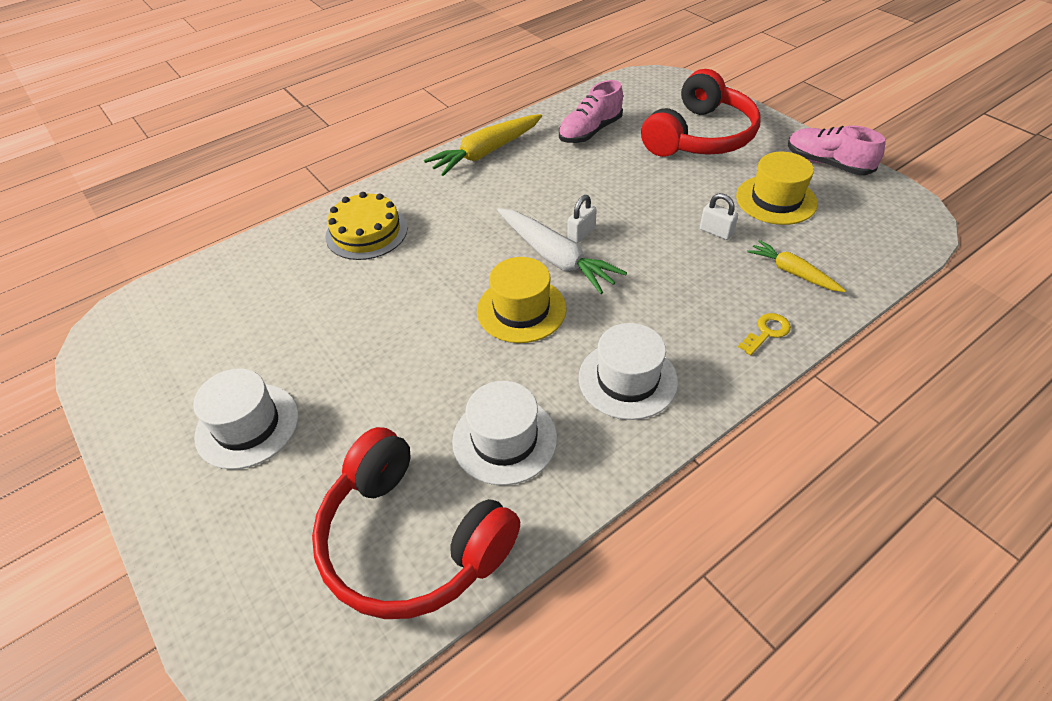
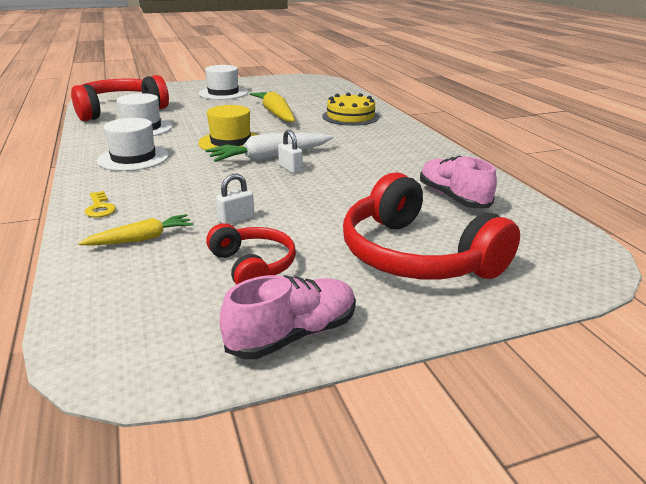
camera: 105 degrees right, 20 degrees down
yellow carrot [424,114,542,176] -> yellow carrot moved to [250,91,295,122]
yellow hat [736,152,818,225] -> red headphones [206,223,296,285]

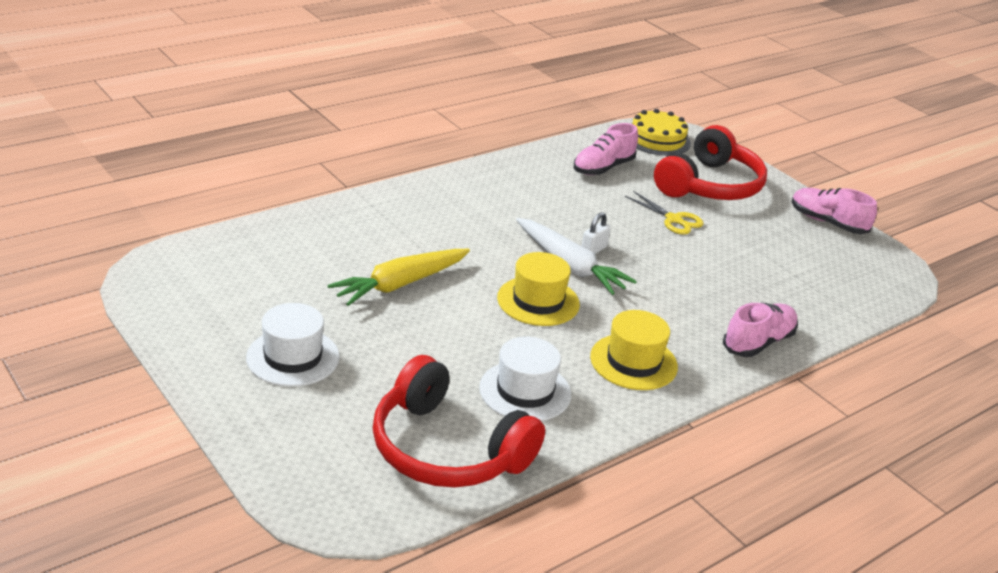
camera: 110 degrees left, 5 degrees up
yellow carrot [78,214,194,246] -> none
yellow key [85,191,116,217] -> pink shoe [723,302,798,357]
white hat [97,118,169,171] -> yellow hat [590,310,678,390]
red headphones [206,223,296,285] -> none
white padlock [216,174,254,224] -> none
yellow cake [322,93,379,126] -> yellow cake moved to [632,109,691,156]
none -> yellow scissors [625,191,704,235]

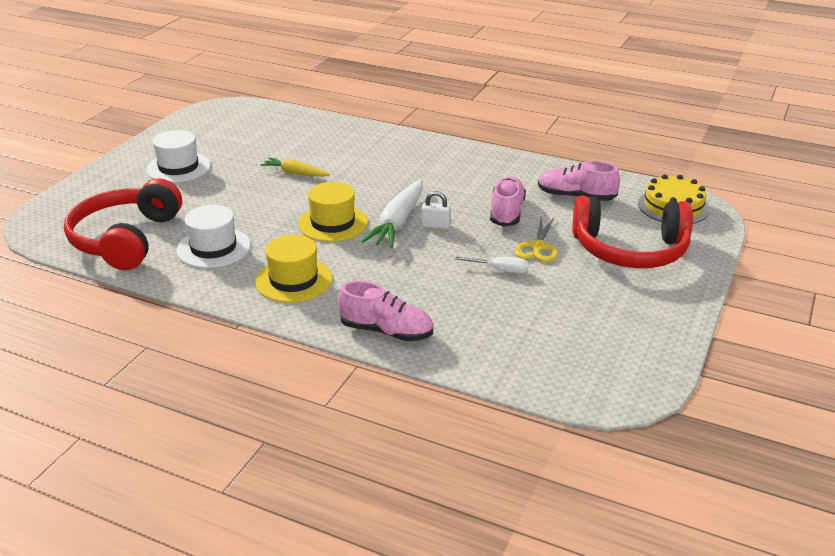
camera: 65 degrees right, 0 degrees up
yellow carrot [327,249,470,306] -> yellow carrot [260,157,330,177], size x0.60
pink shoe [792,188,877,234] -> pink shoe moved to [490,176,526,227]
none -> white screwdriver [455,256,529,273]

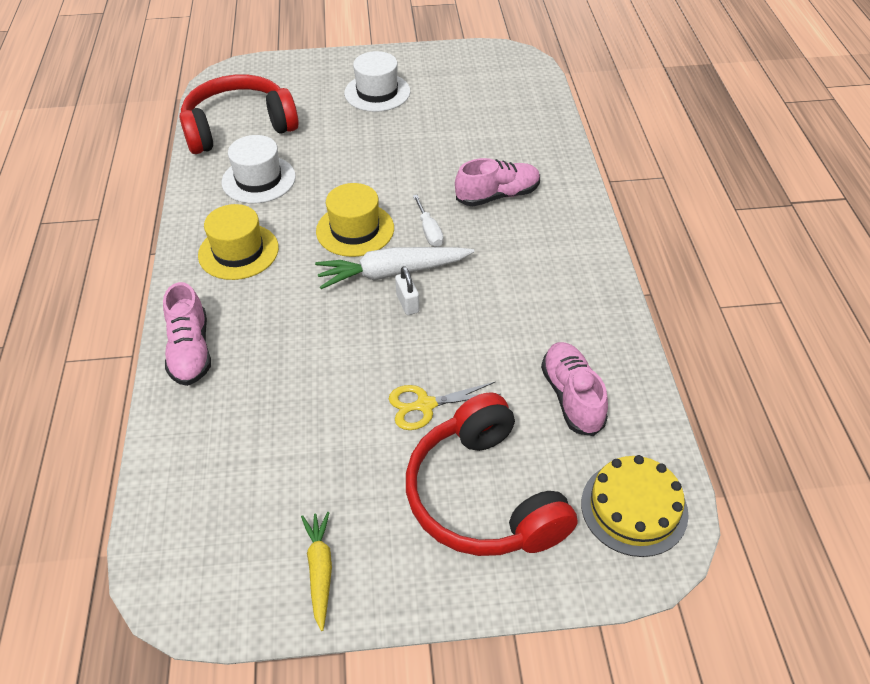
camera: 60 degrees right, 15 degrees up
yellow carrot [260,157,330,177] -> yellow carrot moved to [301,512,332,631]
white screwdriver [455,256,529,273] -> white screwdriver moved to [413,195,444,247]
pink shoe [490,176,526,227] -> pink shoe moved to [455,158,540,206]

